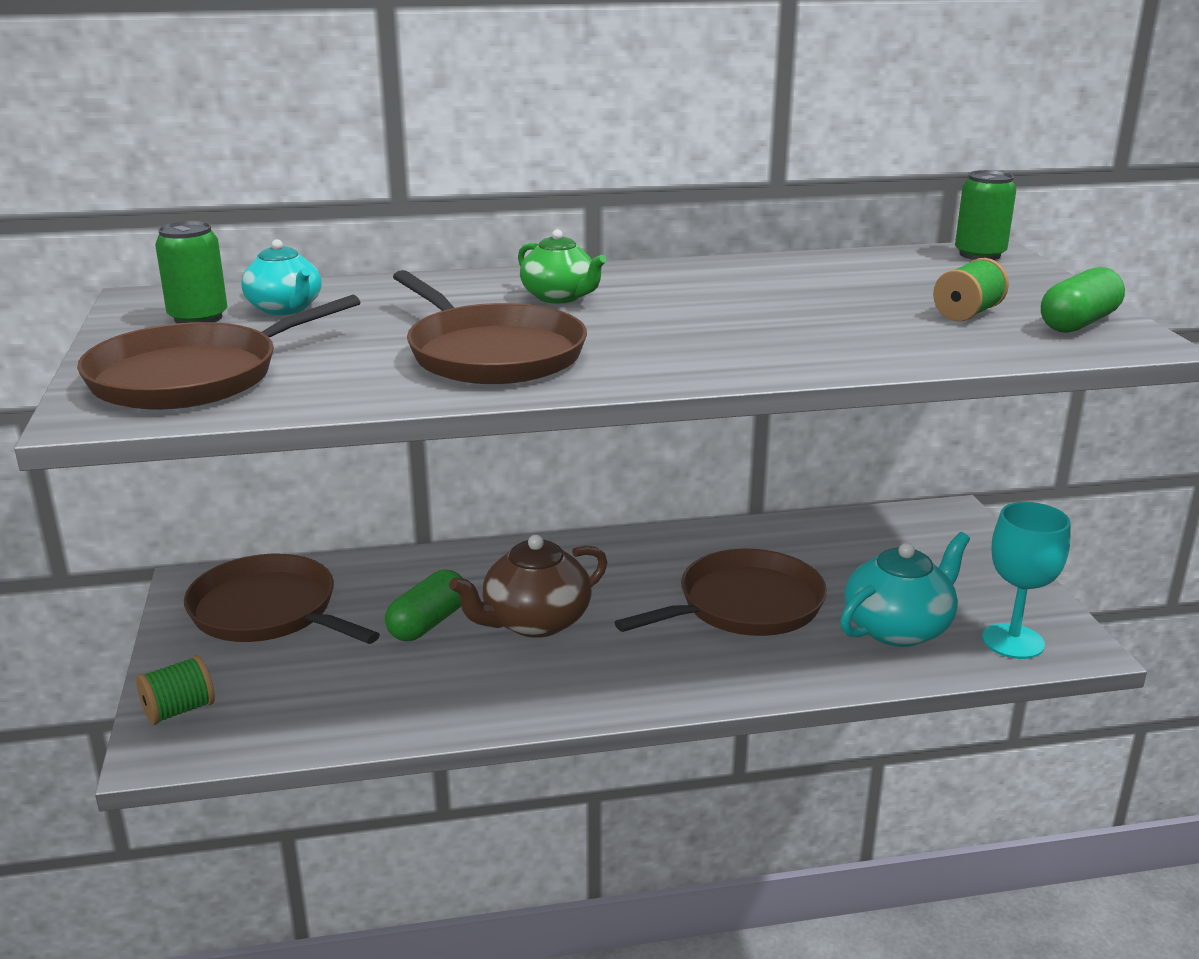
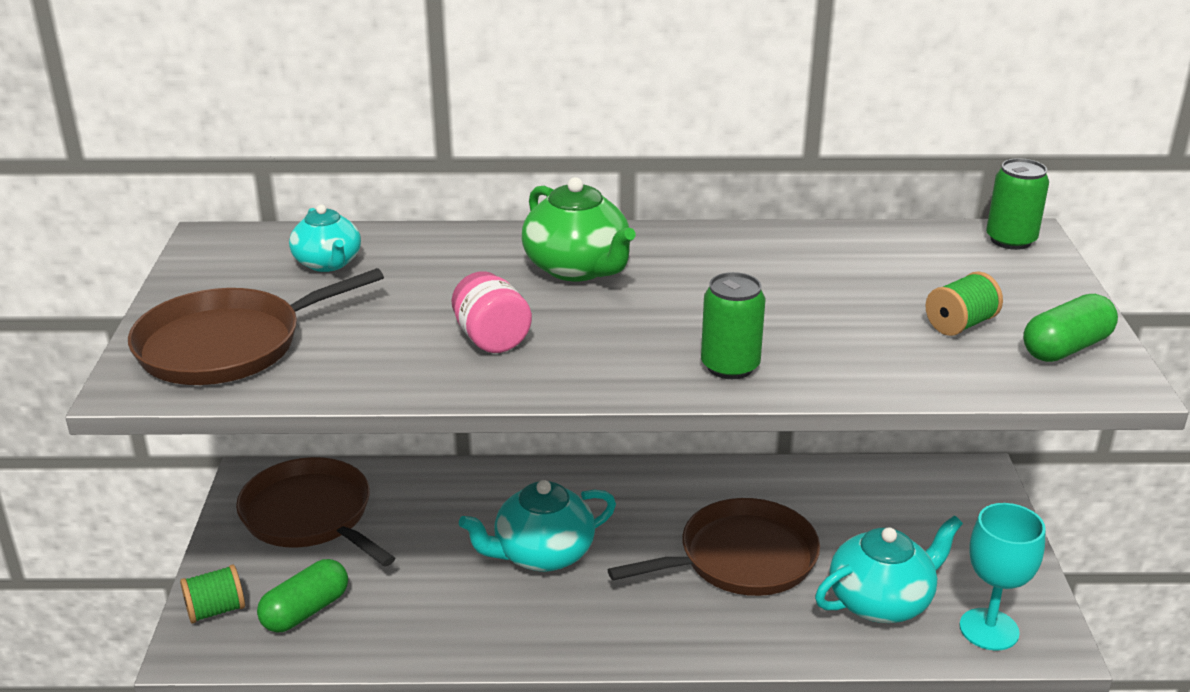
camera: 10 degrees right, 5 degrees up
green can [155,221,227,323] -> green can moved to [701,272,765,379]
green capsule [385,570,463,641] -> green capsule moved to [257,559,348,633]
brown pan [393,270,587,384] -> pink jar [452,272,532,353]
brown teapot [449,535,607,638] -> turquoise teapot [459,480,616,572]
green teapot [518,229,606,303] -> green teapot [522,177,636,281], size x1.52

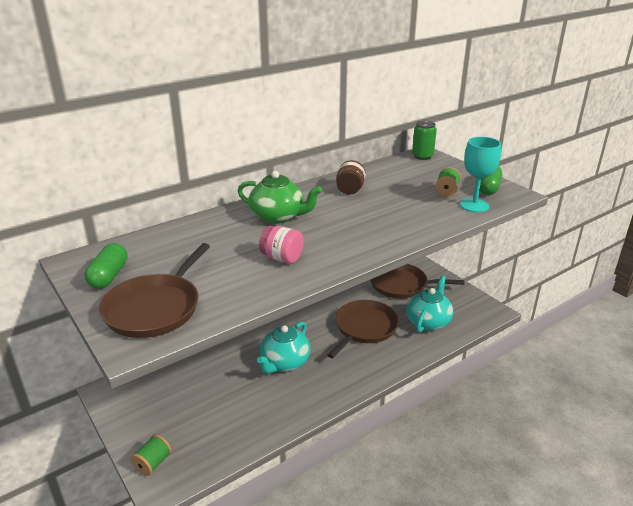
camera: 35 degrees left, 0 degrees up
brown pan [236,457,395,567] -> brown pan moved to [370,264,464,299]
green capsule [257,559,348,633] -> green capsule moved to [85,243,127,289]
turquoise teapot [289,205,361,272] -> none
green can [701,272,765,379] -> none
turquoise goblet [959,503,1046,651] -> turquoise goblet moved to [460,137,501,212]
none -> brown jar [336,160,366,195]

